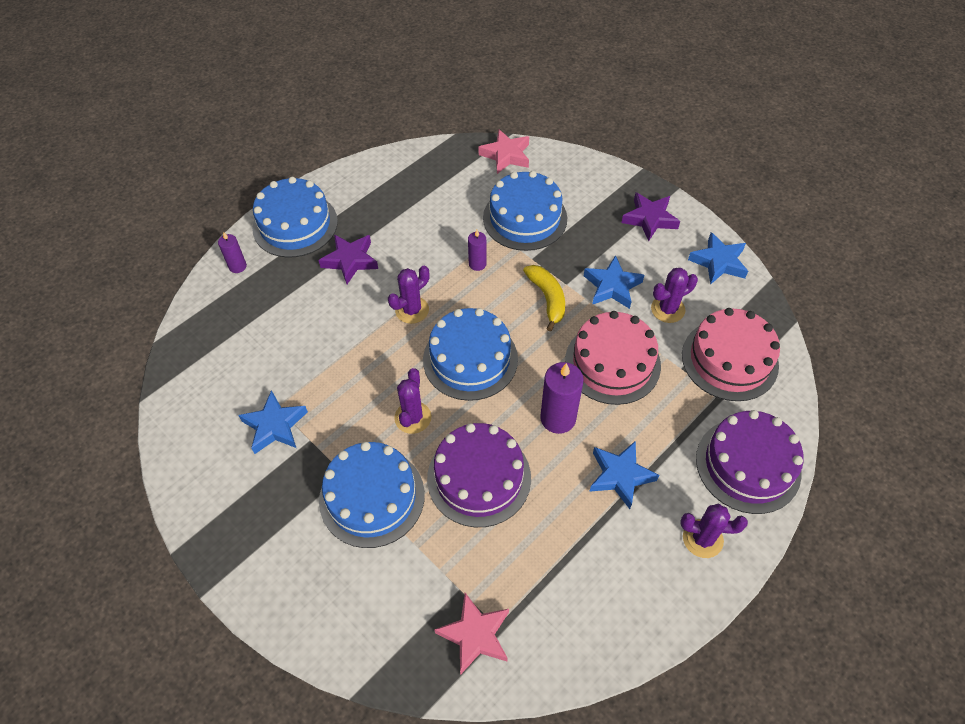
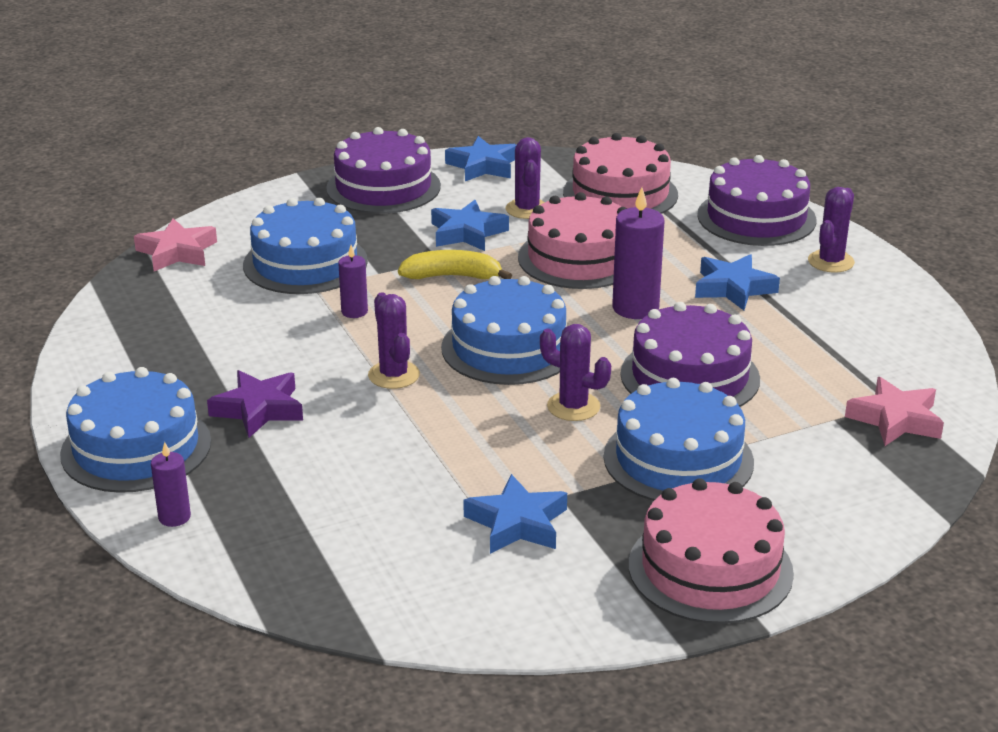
camera: 70 degrees left, 25 degrees down
purple star [621,193,680,241] -> purple cake [326,127,441,214]
none -> pink cake [629,478,794,624]

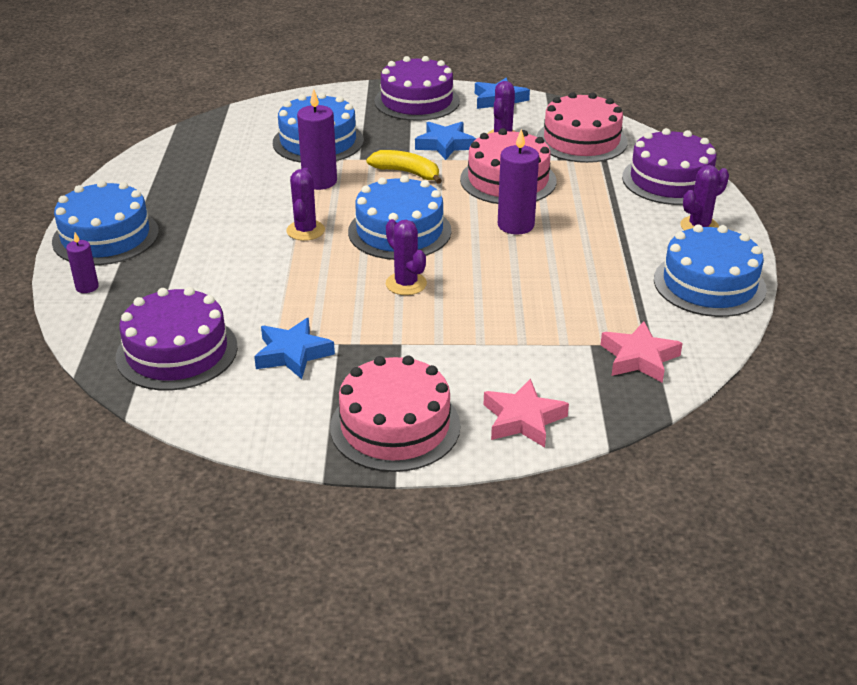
camera: 25 degrees right, 5 degrees up
pink star [134,218,217,271] -> pink star moved to [483,378,569,447]
purple star [207,370,303,438] -> none
purple candle [338,245,368,318] -> purple candle [297,89,337,190], size x1.77
blue cake [603,378,754,501] -> blue cake moved to [654,225,767,317]
purple cake [620,302,760,407] -> purple cake moved to [116,287,238,391]
blue star [695,254,780,310] -> none

